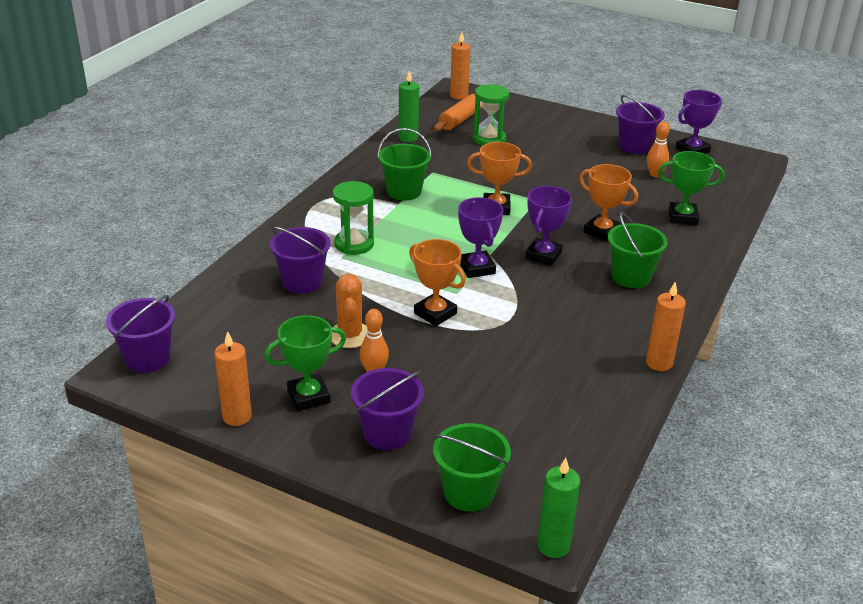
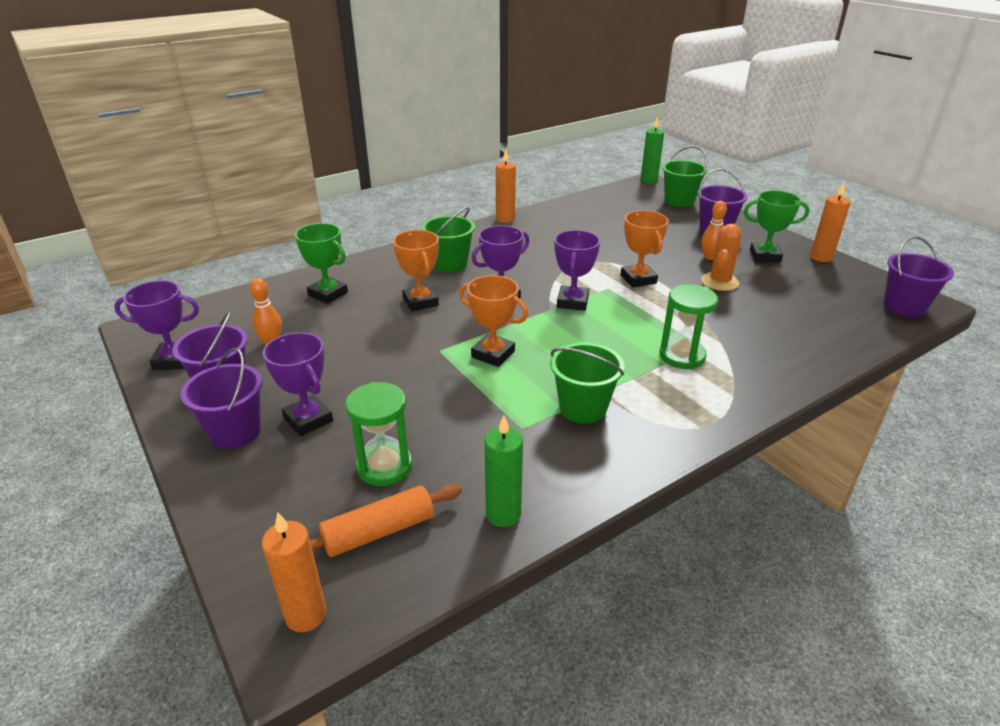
camera: 150 degrees left, 0 degrees up
purple bucket [270,227,331,293] -> purple bucket moved to [181,348,262,449]
none -> purple trophy [263,332,333,436]

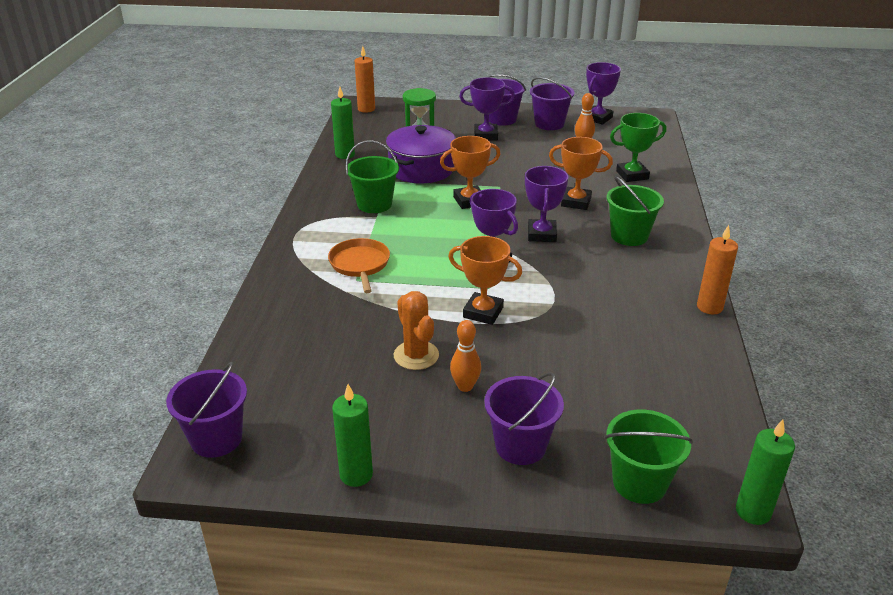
camera: 130 degrees right, 0 degrees up
orange rolling pin [310,484,462,557] -> none
green hourglass [660,284,718,369] -> orange pan [328,238,390,293]
green trophy [744,191,809,262] -> none
orange candle [810,183,851,262] -> green candle [332,384,373,487]
none -> purple pot [386,125,456,183]

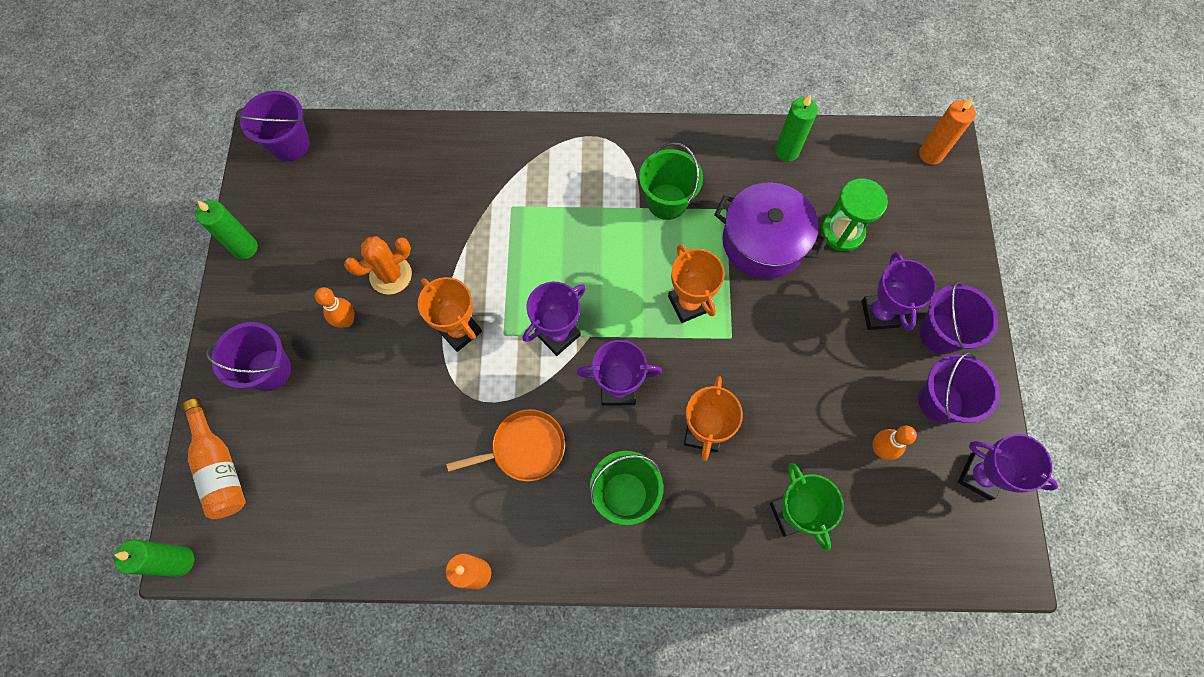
camera: 85 degrees right, 35 degrees up
orange pan [328,238,390,293] -> orange pan moved to [446,409,565,481]
orange trophy [448,236,522,325] -> orange trophy turned 60 degrees counterclockwise [418,277,482,352]
green bucket [605,410,693,504] -> orange bottle [182,399,246,519]

